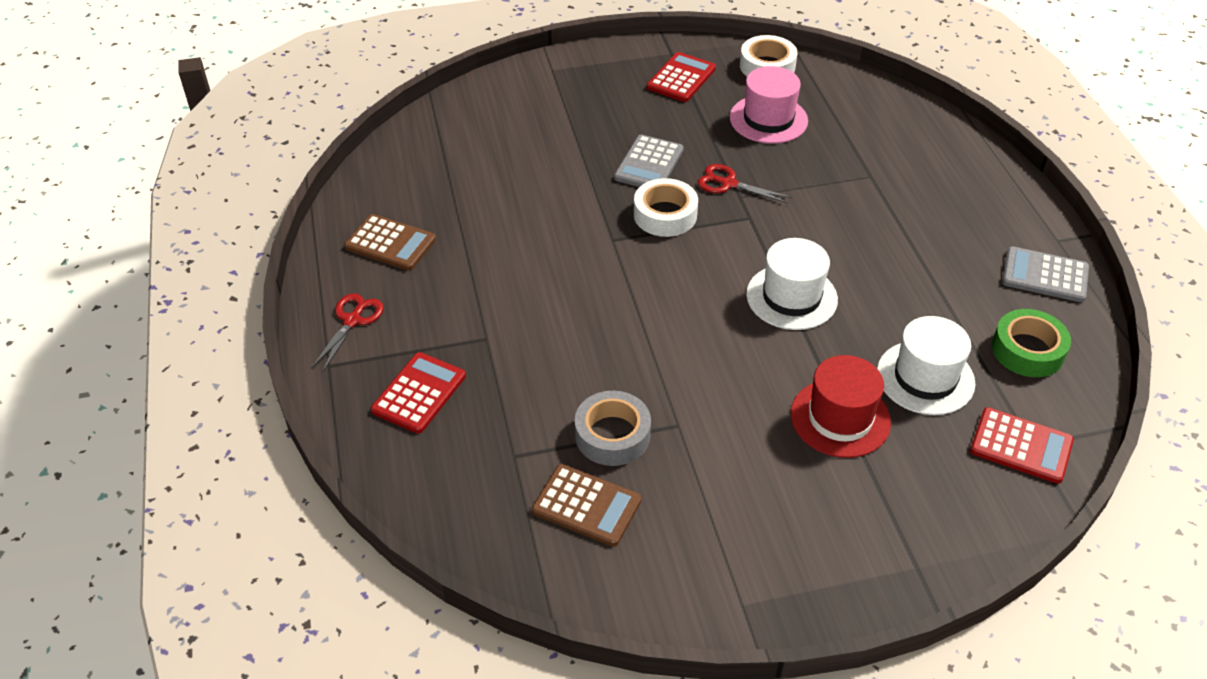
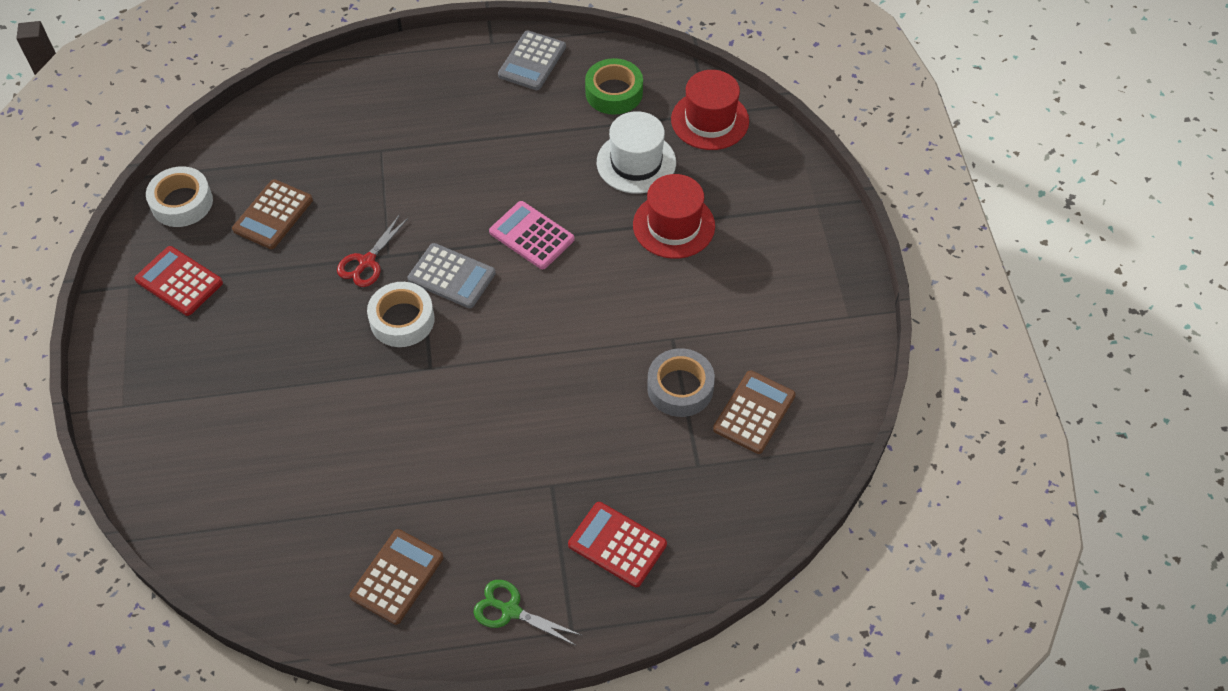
camera: 85 degrees left, 10 degrees up
red scissors [311,294,384,372] -> green scissors [473,580,581,646]
grey calculator [614,135,684,187] -> grey calculator moved to [408,243,496,308]
pink hat [730,66,808,144] -> brown calculator [232,179,313,249]
white hat [746,238,838,330] -> pink calculator [489,201,574,269]
red calculator [970,407,1074,484] -> red hat [671,70,749,150]

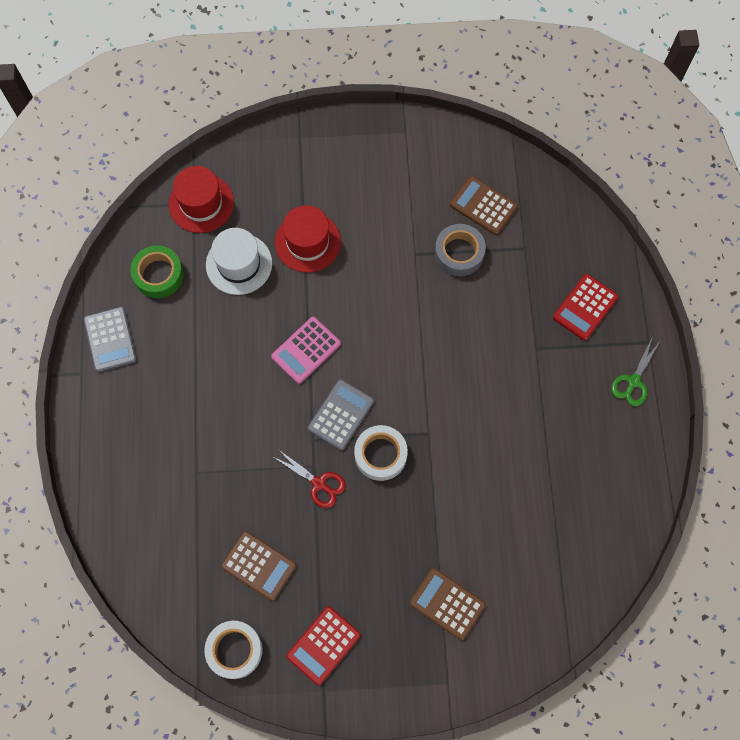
camera: 85 degrees left, 15 degrees up
brown calculator [350,529,444,625] -> brown calculator moved to [409,568,486,640]
grey calculator [498,30,566,90] -> grey calculator turned 45 degrees clockwise [84,307,137,372]

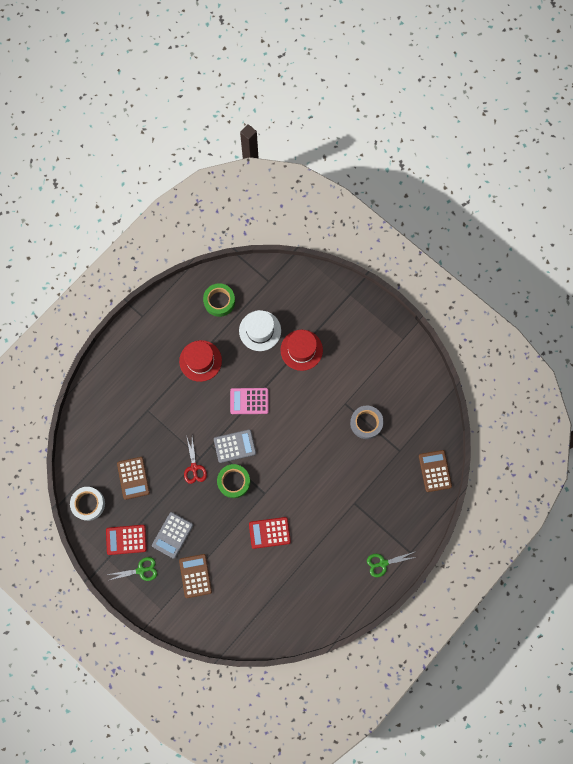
camera: 45 degrees right, 5 degrees up
grey calculator [84,307,137,372] -> grey calculator moved to [152,512,193,559]
red hat [169,166,234,233] -> red hat moved to [179,340,222,382]
white tape [354,425,408,481] -> green tape [217,464,250,498]
brown calculator [450,176,518,235] -> brown calculator moved to [419,450,452,492]
red calculator [553,274,618,341] -> red calculator moved to [249,517,291,549]
none -> green scissors [107,557,158,581]

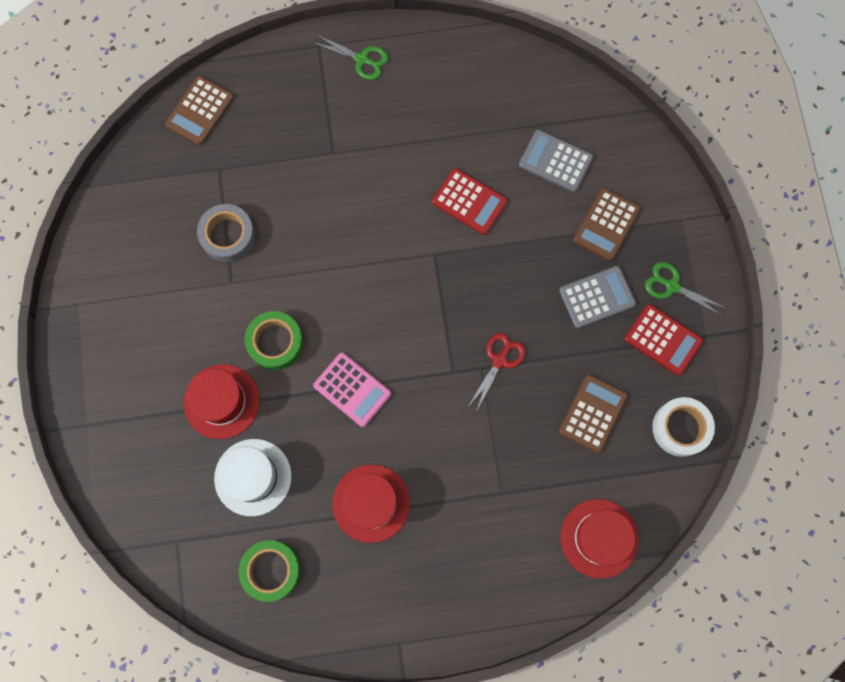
camera: 140 degrees left, 0 degrees up
grey calculator [214,429,256,463] -> grey calculator moved to [519,130,593,192]
green tape [217,464,250,498] -> green tape moved to [245,311,303,370]
none -> red hat [561,499,639,579]

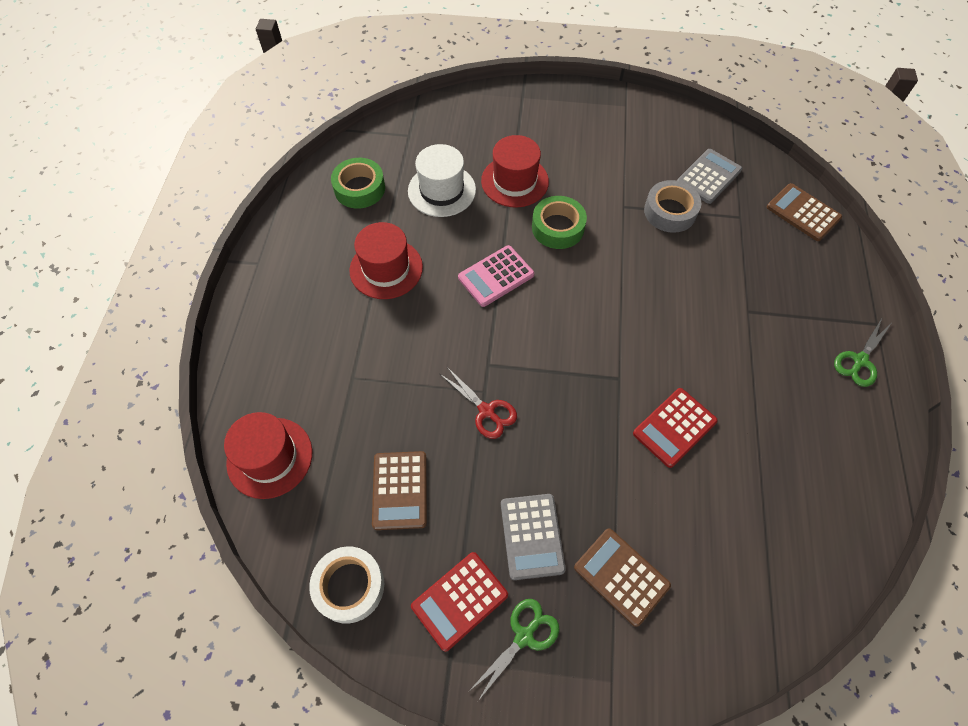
camera: 105 degrees right, 15 degrees down
grey calculator [519,130,593,192] -> grey calculator moved to [677,149,742,204]
brown calculator [559,375,628,453] -> brown calculator turned 45 degrees clockwise [372,451,427,530]

